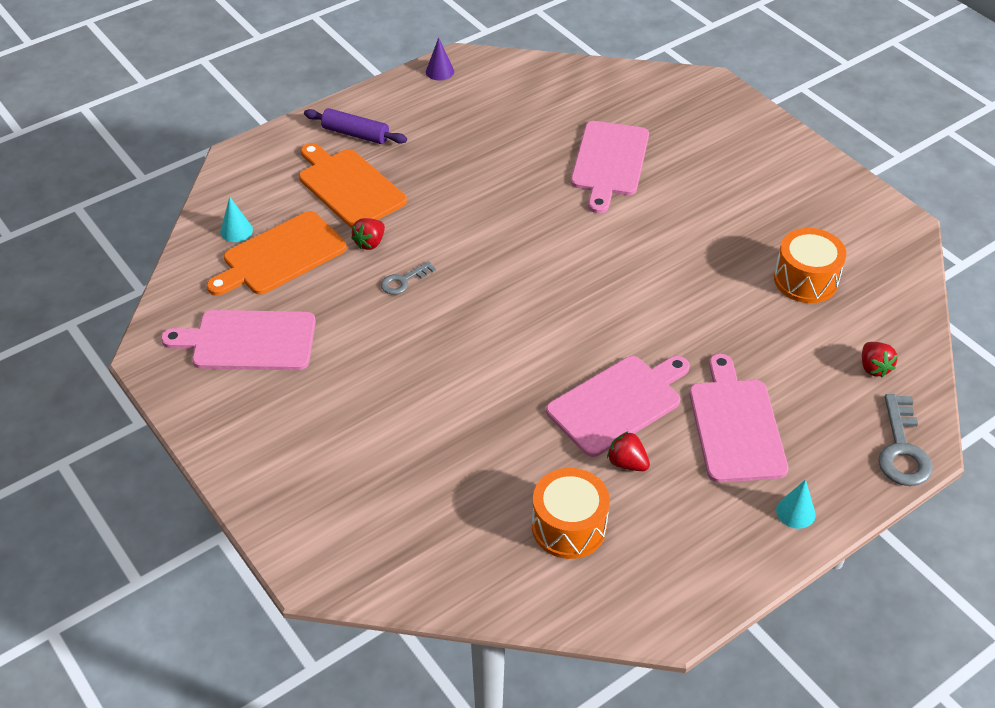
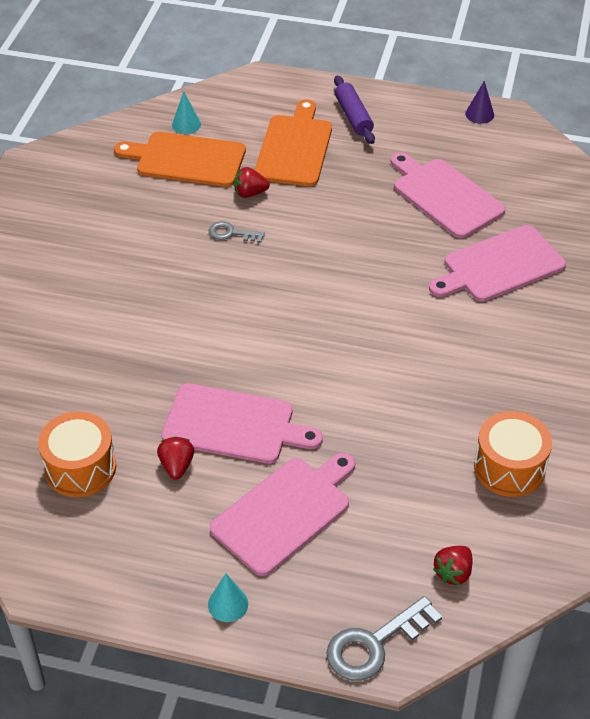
camera: 50 degrees right, 0 degrees up
pink cutting board [161,310,316,370] -> pink cutting board moved to [391,152,506,238]

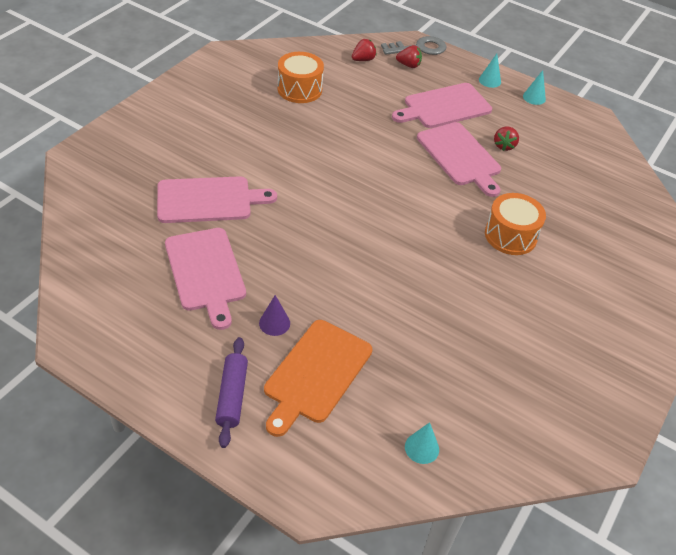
camera: 165 degrees left, 0 degrees up
orange drum [38,411,116,497] -> orange drum moved to [485,193,546,255]
orange cutting board [114,132,246,187] -> none
pink cutting board [161,383,323,464] -> pink cutting board turned 150 degrees counterclockwise [417,122,501,197]
grey key [209,221,265,243] -> none
red strawberry [234,167,270,198] -> red strawberry moved to [396,45,422,68]
purple cone [465,81,494,124] -> purple cone moved to [259,295,290,336]
none -> turquoise cone [523,70,546,105]

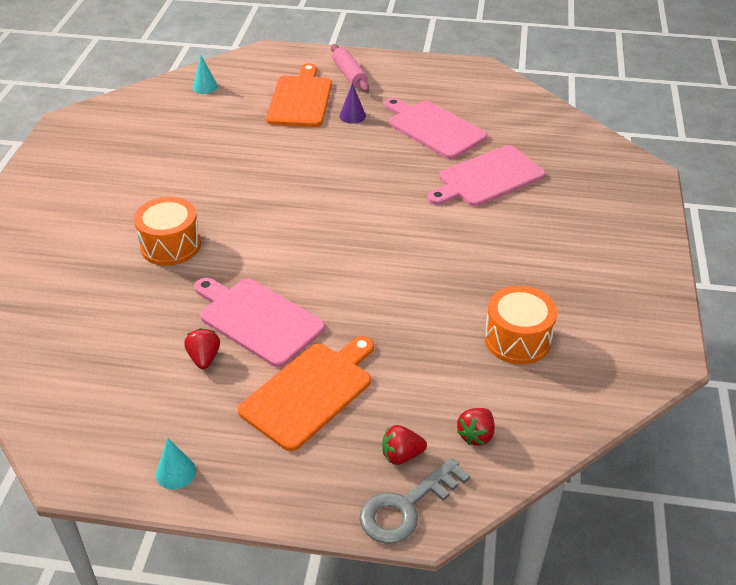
camera: 160 degrees right, 5 degrees down
purple rolling pin [215,337,248,448] -> pink rolling pin [331,44,369,92]
pink cutting board [392,83,492,128] -> orange cutting board [238,336,374,451]
turquoise cone [479,54,501,88] -> none

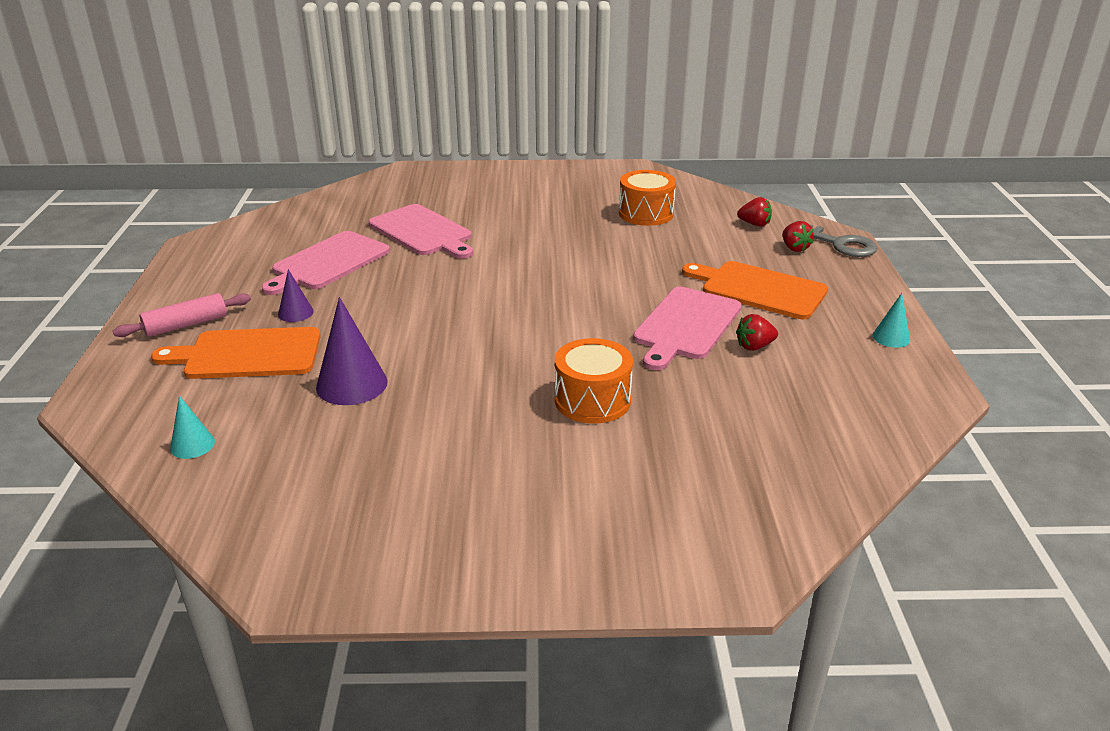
camera: 100 degrees left, 10 degrees down
none -> purple cone [316,297,387,405]

